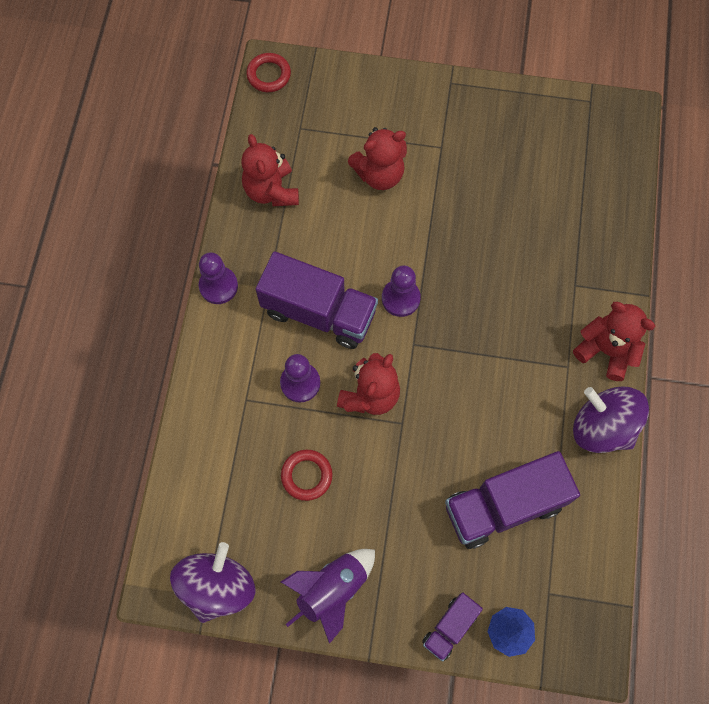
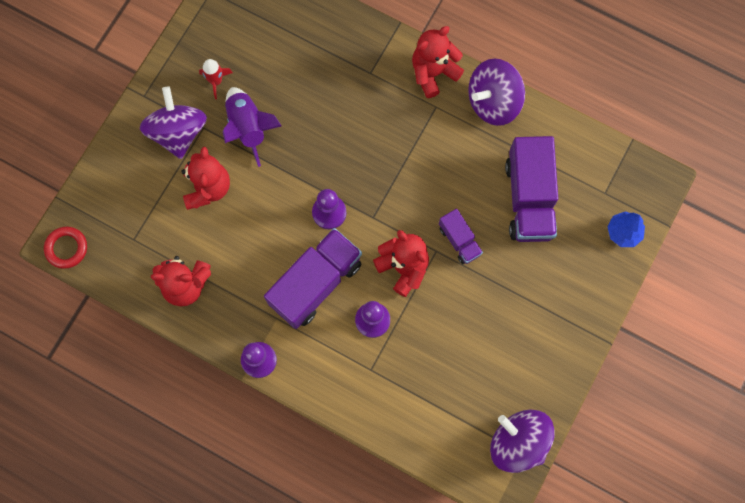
camera: 70 degrees left, 5 degrees up
red ring [281,450,333,501] -> none
purple rocket [281,549,375,644] -> purple rocket moved to [222,87,282,167]
purple truck [422,592,483,661] -> purple truck moved to [439,209,483,264]
none -> purple spinning top [140,87,207,159]
none -> red rocket [199,59,233,99]

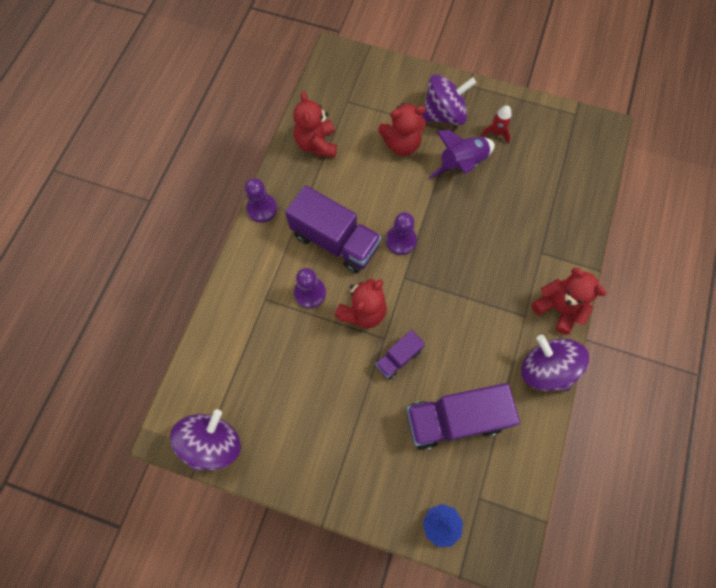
camera: 80 degrees right, 5 degrees down
red ring [44,227,87,269] -> none

